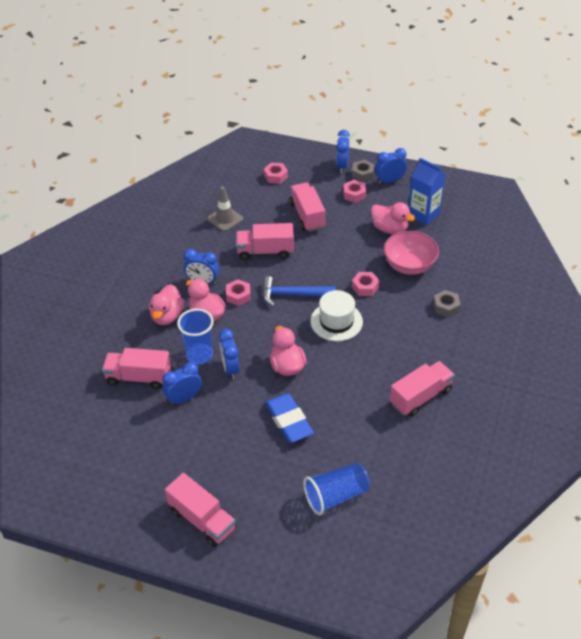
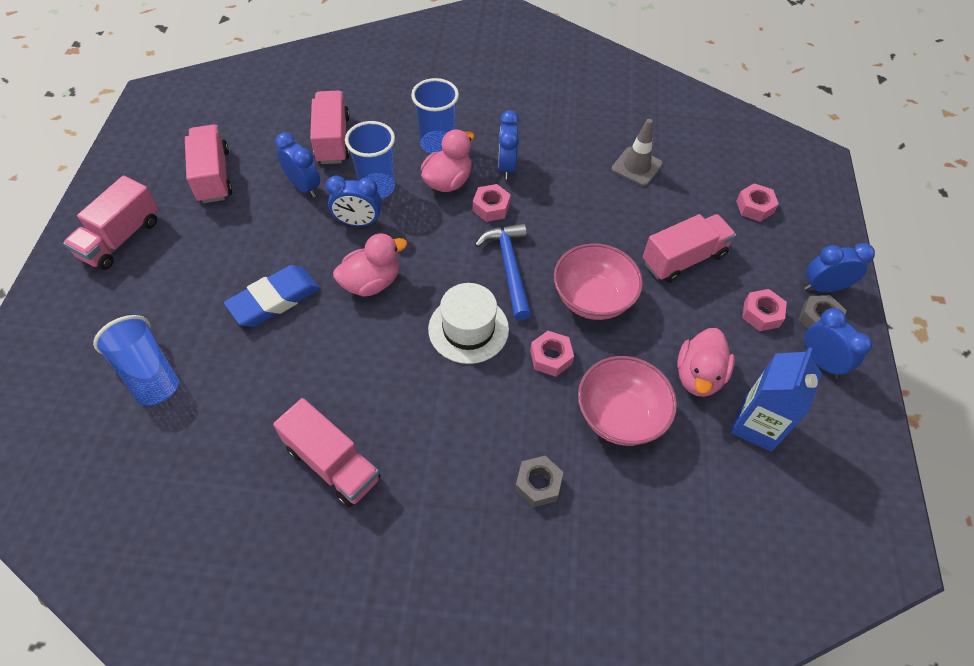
camera: 75 degrees right, 10 degrees up
pink duck [149,284,184,325] -> blue cup [411,78,459,154]
blue clock [219,329,240,379] -> blue clock turned 150 degrees counterclockwise [326,175,382,226]
pink truck [236,223,294,260] -> pink truck moved to [185,124,232,203]
none -> pink bowl [554,243,643,320]

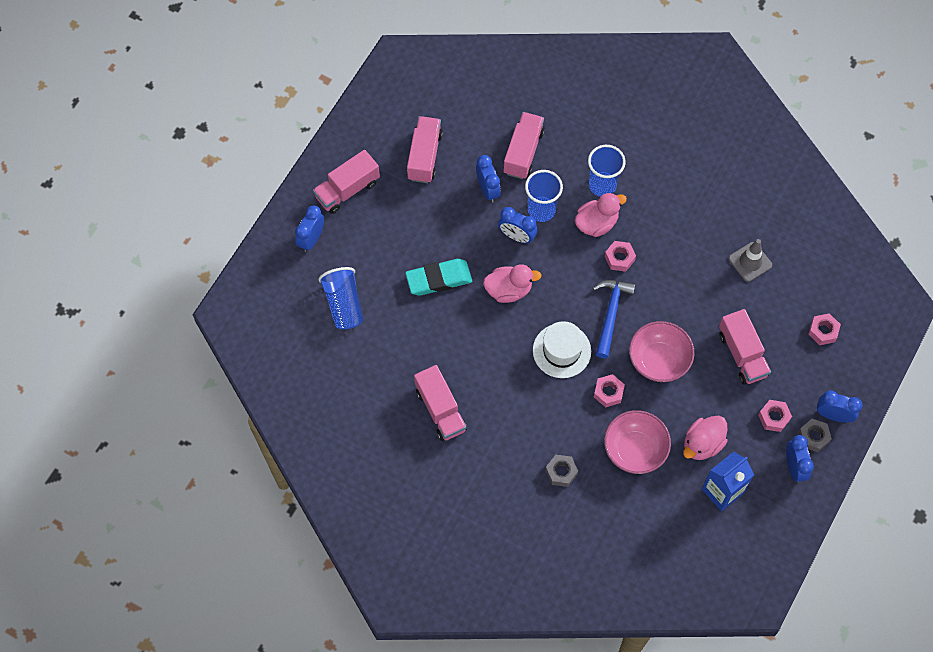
camera: 25 degrees right, 10 degrees up
blue eraser [224,265,320,327] -> turquoise eraser [405,259,472,296]
blue clock [498,110,519,179] -> blue clock moved to [295,205,324,252]
pink truck [643,214,736,283] -> pink truck turned 75 degrees clockwise [719,309,771,385]

